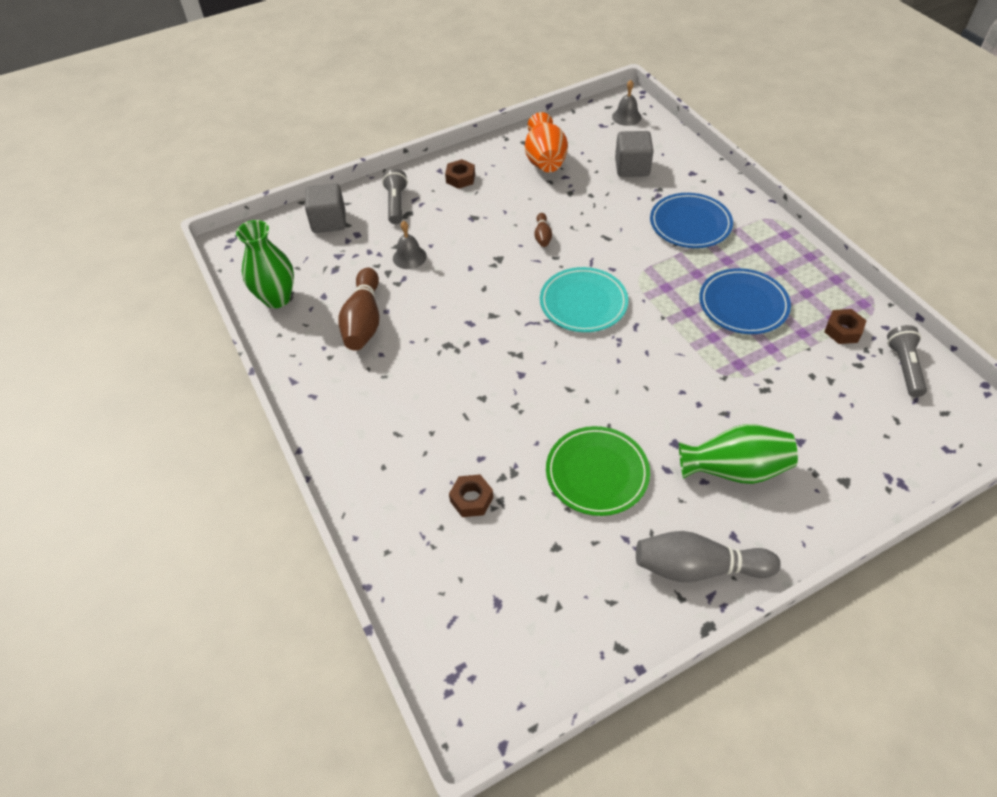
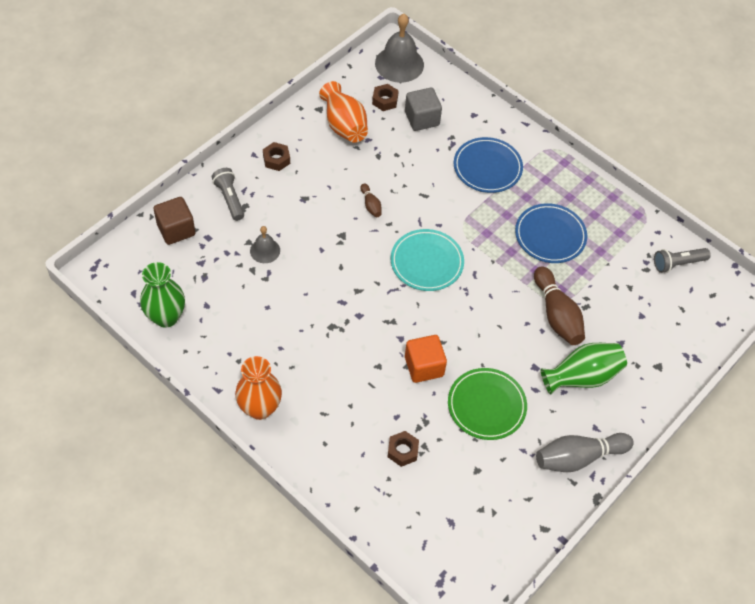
camera: 25 degrees left, 5 degrees up
grey cube [305,183,346,233] -> brown cube [154,197,195,245]
brown bowling pin [338,268,379,351] -> brown bowling pin moved to [534,266,585,345]
grey bell [612,80,642,126] -> grey bell [375,14,424,83], size x1.83
brown nut [824,309,867,344] -> brown nut moved to [372,84,399,111]
grey flashlight [887,325,927,397] -> grey flashlight turned 90 degrees counterclockwise [654,248,711,273]
none -> orange vase [235,356,282,420]
none -> orange cube [405,335,447,383]

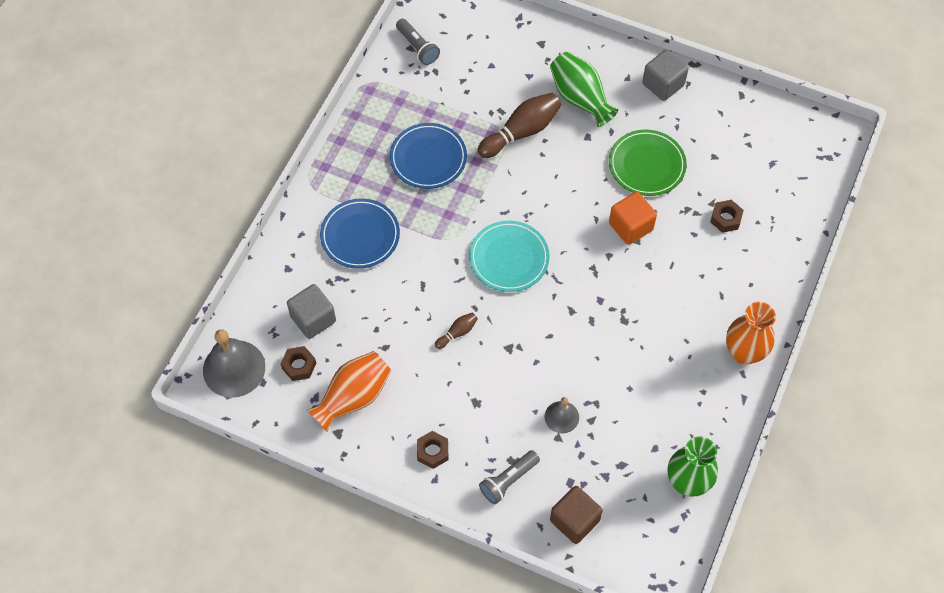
camera: 105 degrees left, 5 degrees up
grey bowling pin [536,433,634,472] -> grey cube [642,49,689,101]

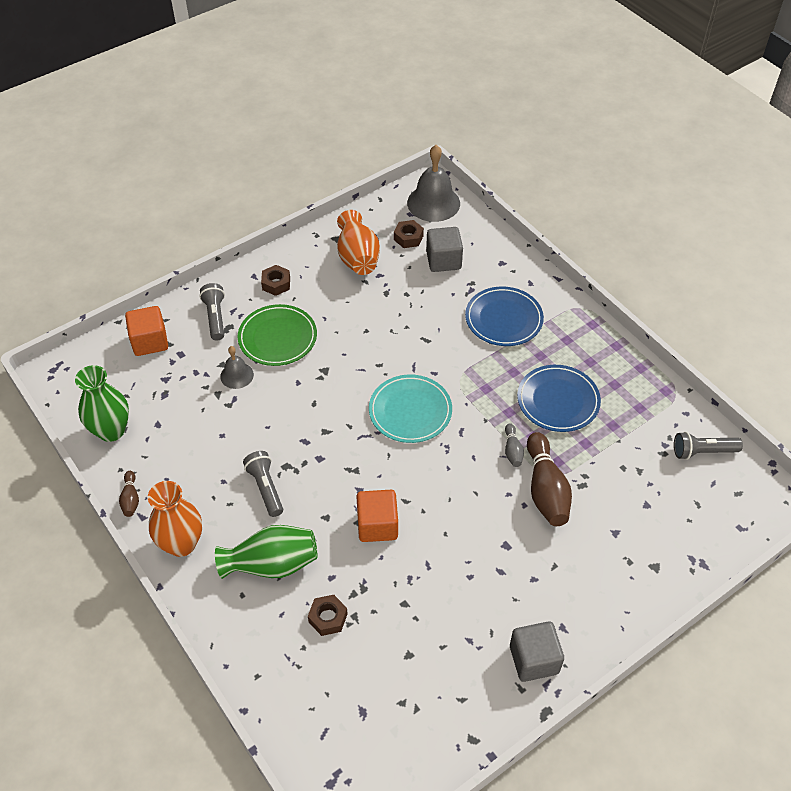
camera: 120 degrees right, 10 degrees down
brown bowling pin [435,312,478,349] -> brown bowling pin moved to [119,471,139,517]
green vase [550,52,618,127] -> green vase moved to [215,525,317,579]
brown cube [550,486,603,544] -> orange cube [125,306,168,356]
green plate [609,130,687,196] -> green plate moved to [238,304,317,366]
none -> grey flashlight [243,451,283,517]
none -> grey bowling pin [505,423,524,467]

